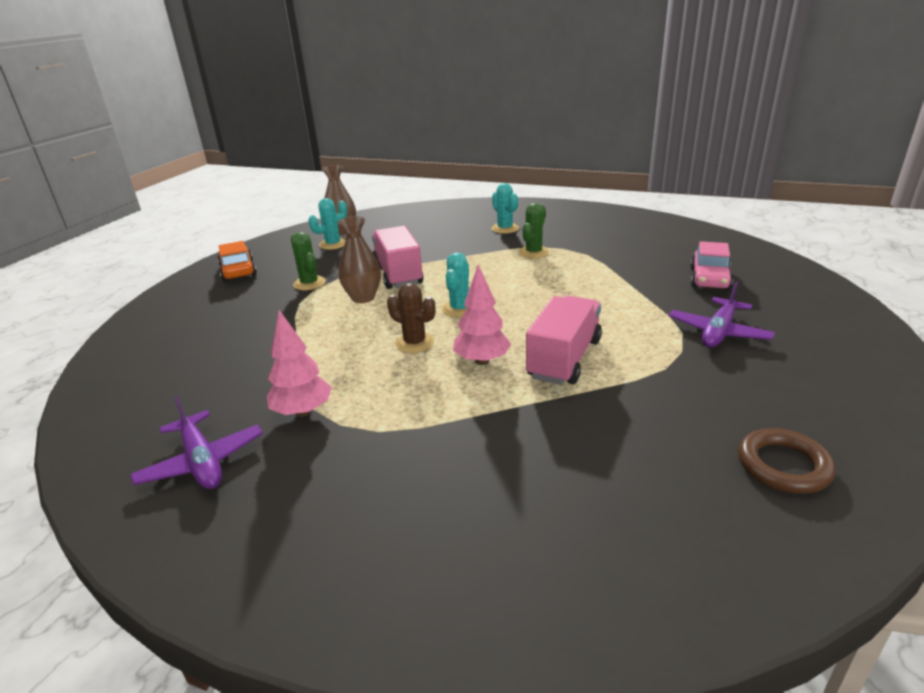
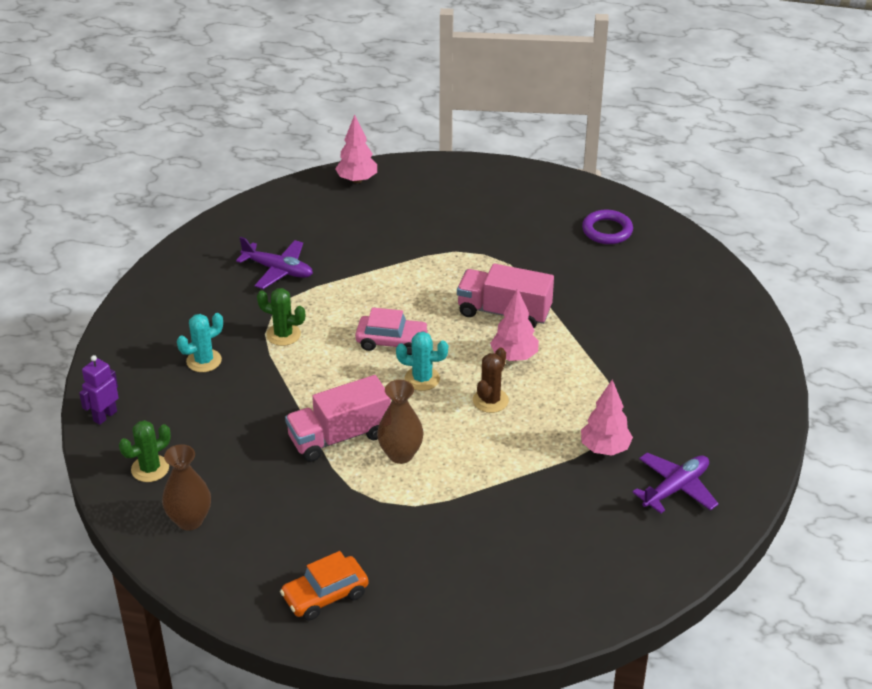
camera: 100 degrees left, 10 degrees up
green cactus [291,232,326,290] -> green cactus moved to [119,420,171,482]
turquoise cactus [308,198,347,250] -> none
purple plane [669,282,775,347] -> purple plane moved to [236,237,313,289]
pink car [690,241,733,290] -> pink car moved to [355,307,429,355]
brown ring [738,428,836,494] -> purple ring [582,210,633,244]
none -> purple robot [79,355,118,425]
none -> pink tree [335,115,377,183]

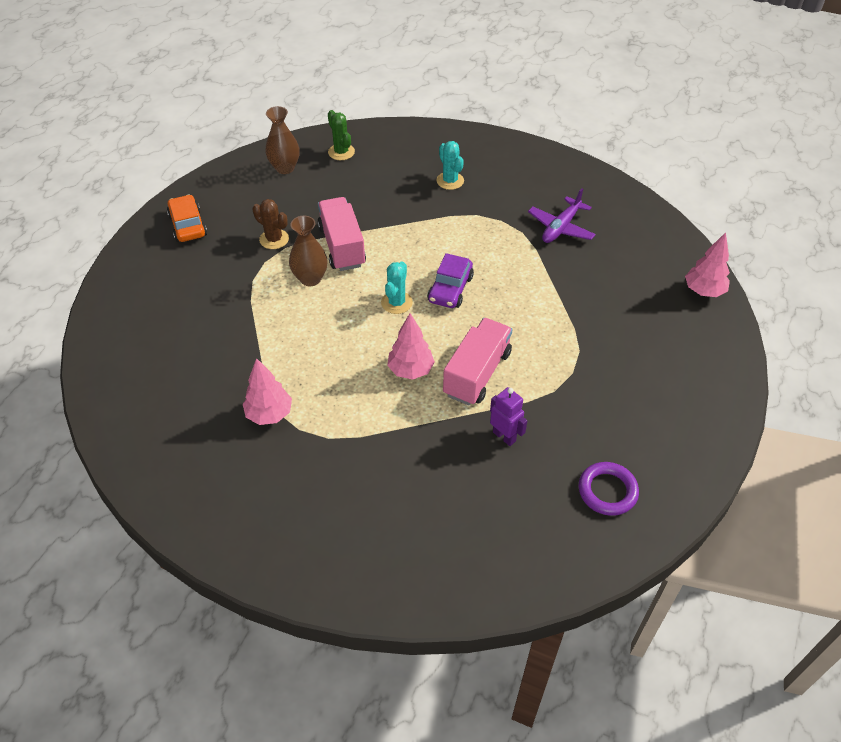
camera: 100 degrees right, 10 degrees up
purple robot [79,355,118,425] -> purple robot moved to [490,387,527,446]
green cactus [257,288,305,346] -> none
pink car [355,307,429,355] -> purple car [427,253,474,308]
brown cactus [473,348,509,413] -> brown cactus moved to [252,199,289,249]
purple plane [632,453,719,513] -> none

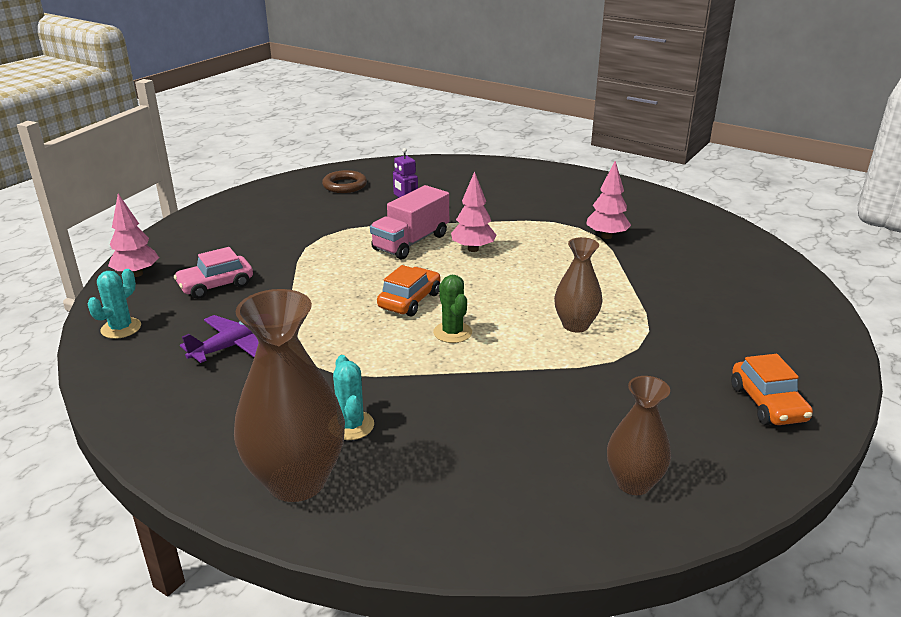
camera: 170 degrees left, 20 degrees down
brown cactus [252,199,289,249] -> none
pink truck [317,197,366,271] -> none
green cactus [328,110,355,160] -> green cactus moved to [433,275,472,343]
turquoise cactus [381,262,413,314] -> turquoise cactus moved to [87,269,141,339]
purple car [427,253,474,308] -> orange car [377,265,440,316]
purple ring [579,462,639,516] -> brown ring [322,170,367,193]
none -> pink car [174,247,253,299]
none -> brown vase [234,289,345,502]

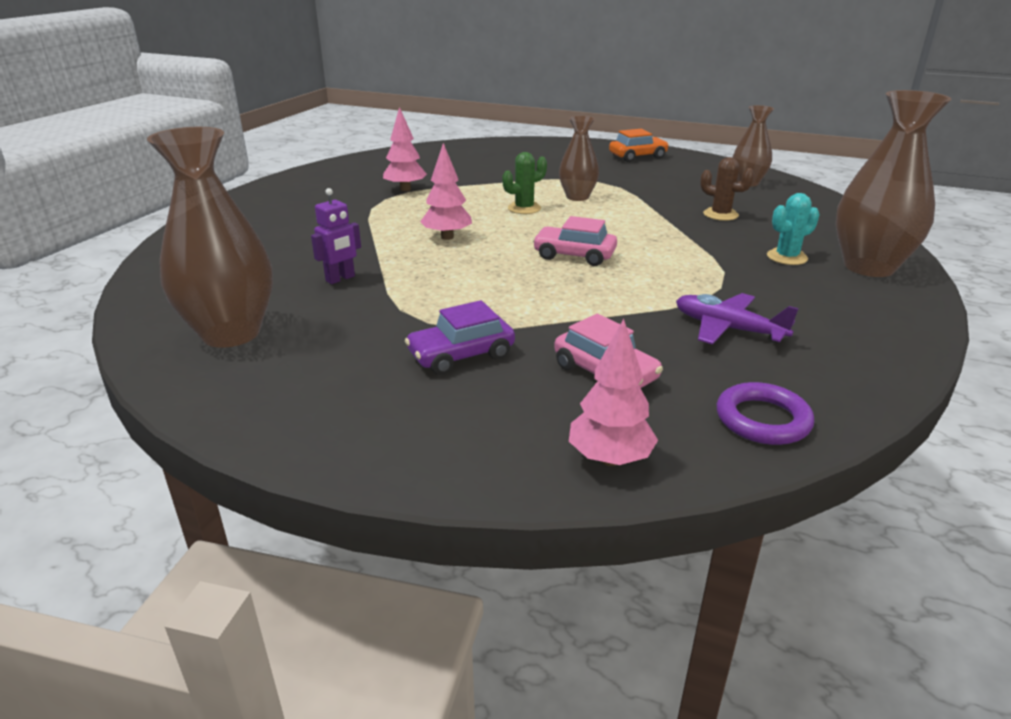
camera: 100 degrees left, 0 degrees up
turquoise cactus [87,269,141,339] -> purple ring [717,382,814,445]
brown ring [322,170,367,193] -> brown vase [147,127,273,348]
pink truck [370,185,449,260] -> none
orange car [377,265,440,316] -> pink car [533,216,617,266]
green cactus [433,275,472,343] -> green cactus moved to [502,152,547,214]
none -> purple car [405,300,515,375]
none -> brown cactus [700,157,754,221]

